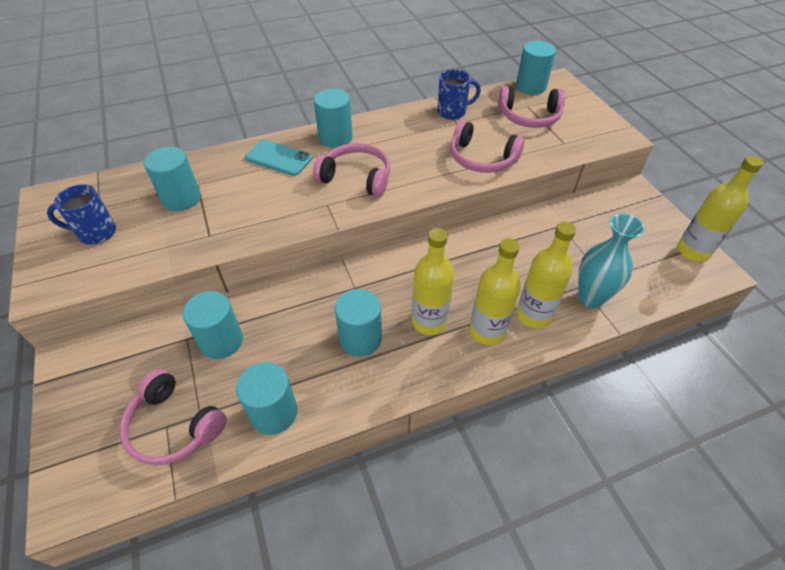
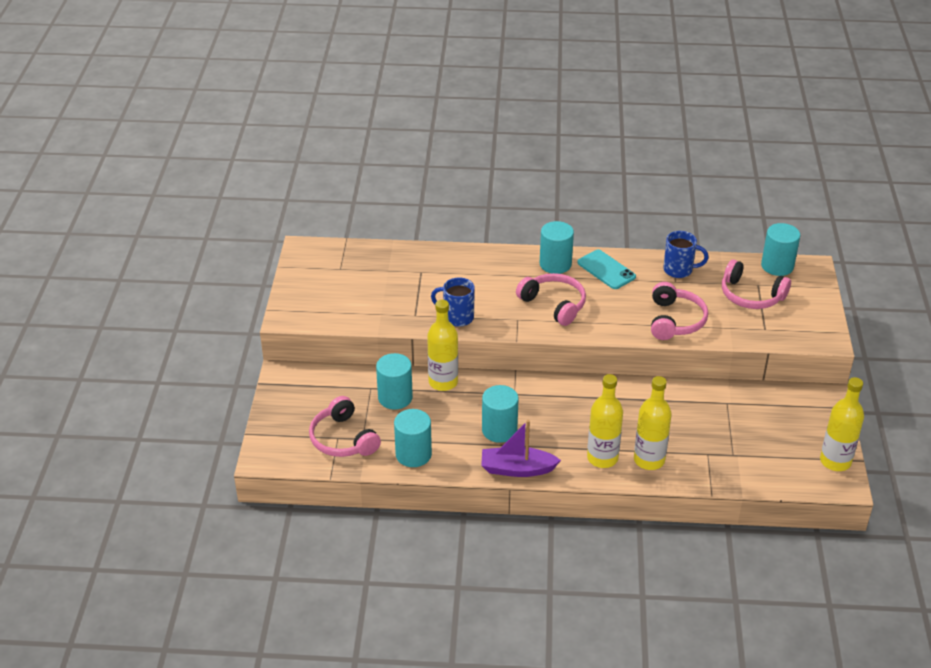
camera: 25 degrees right, 10 degrees down
blue mug [47,184,116,245] -> blue mug moved to [431,278,475,327]
turquoise cylinder [144,146,201,211] -> none
turquoise phone [245,139,313,176] -> turquoise phone moved to [577,249,636,289]
yellow bottle [412,228,454,335] -> yellow bottle moved to [427,300,458,391]
pink headphones [450,120,525,173] -> pink headphones turned 135 degrees counterclockwise [651,282,708,340]
turquoise vase [578,213,645,308] -> none
none -> purple boat [481,420,561,477]

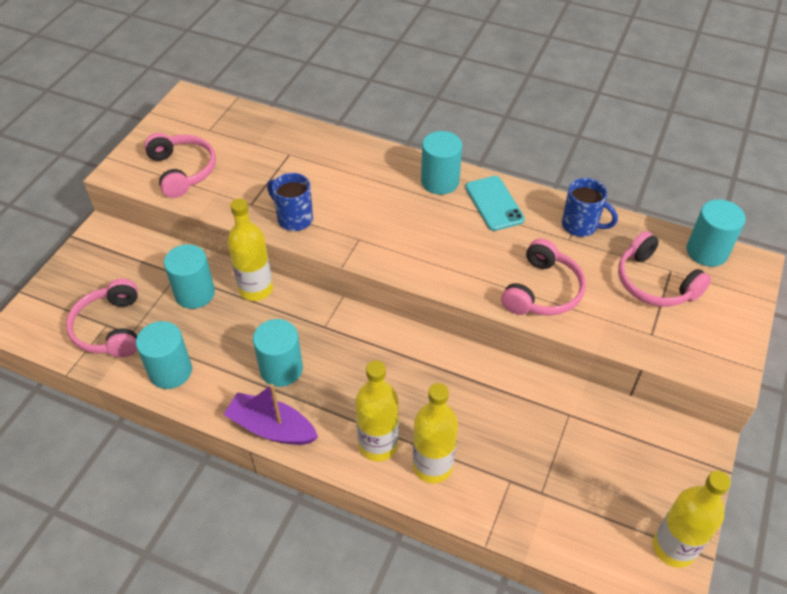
camera: 20 degrees right, 10 degrees up
pink headphones [516,273,586,326] -> pink headphones moved to [144,133,216,198]

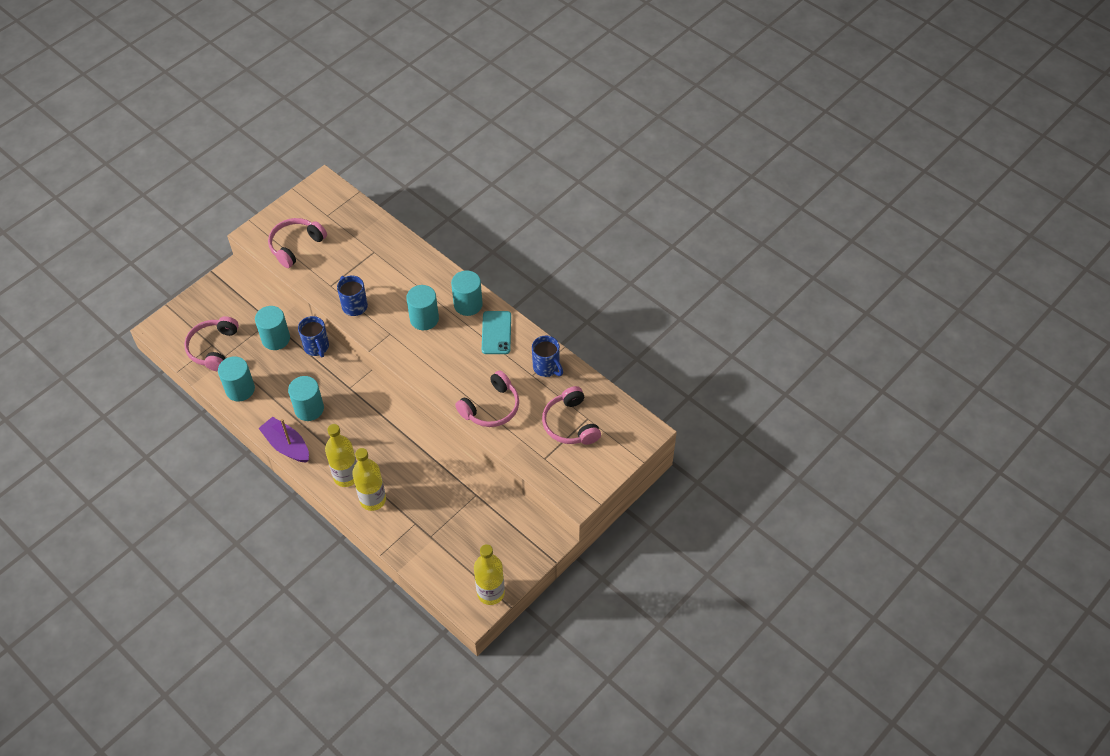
camera: 20 degrees right, 5 degrees up
pink headphones [144,133,216,198] -> pink headphones turned 135 degrees counterclockwise [268,218,327,268]
yellow bottle [228,199,273,301] -> blue mug [298,316,329,357]
turquoise cylinder [687,199,746,267] -> turquoise cylinder moved to [406,285,439,330]

